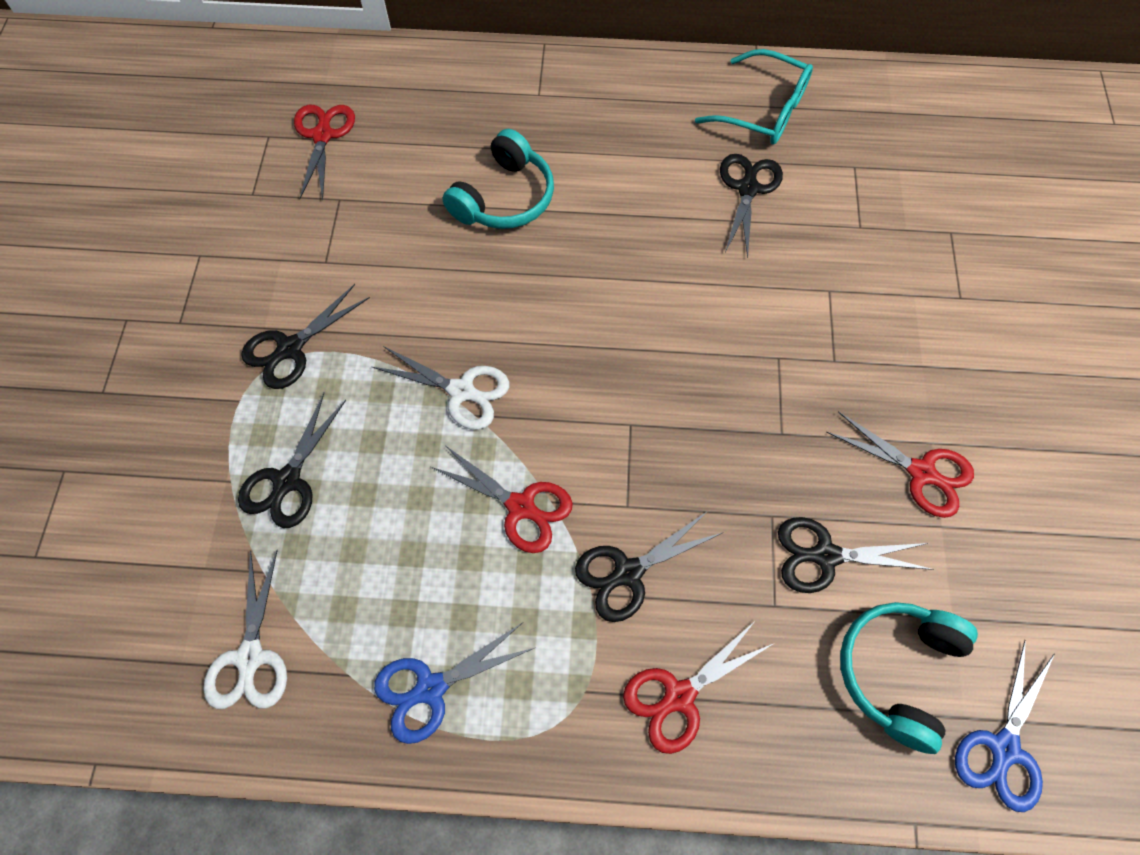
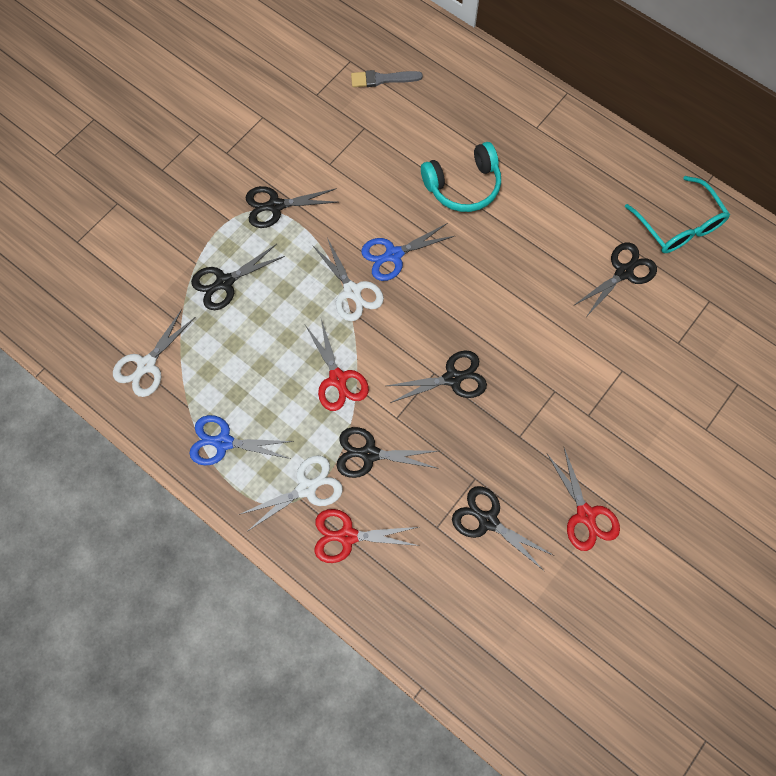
camera: 35 degrees right, 5 degrees up
red scissors [294,105,355,200] -> grey brush [351,70,423,87]
turquoise headphones [840,602,978,754] -> none
blue scissors [955,640,1055,812] -> blue scissors moved to [361,223,454,281]
none -> white scissors [239,455,343,531]
none -> black scissors [387,351,487,403]

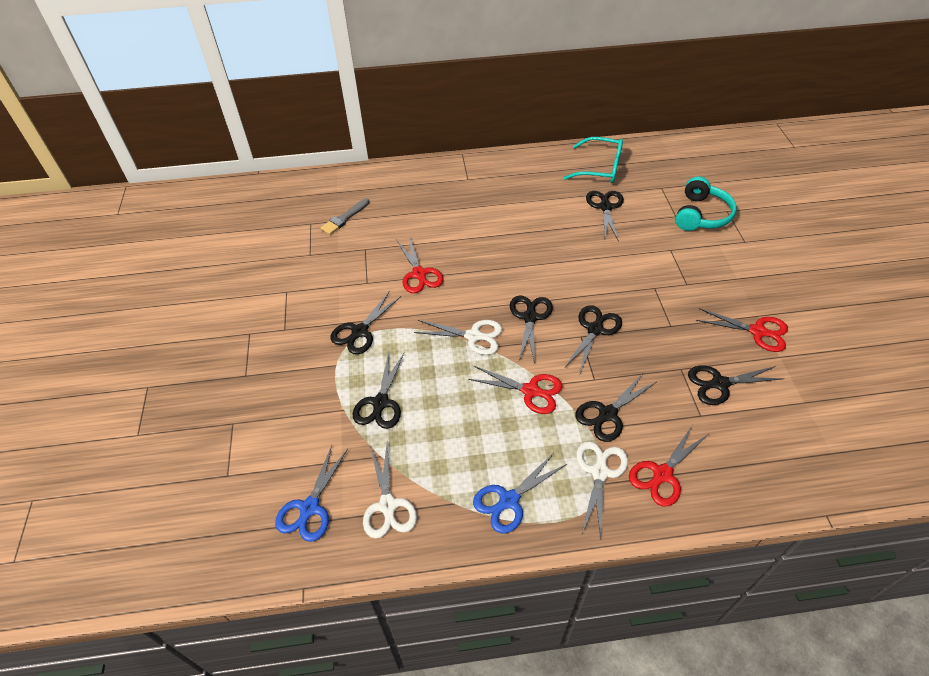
camera: 45 degrees left, 20 degrees down
blue scissors [361,223,454,281] -> blue scissors moved to [275,445,348,542]
turquoise headphones [421,142,501,212] -> turquoise headphones moved to [675,176,737,231]
none -> red scissors [397,238,444,293]
none -> black scissors [510,295,553,363]

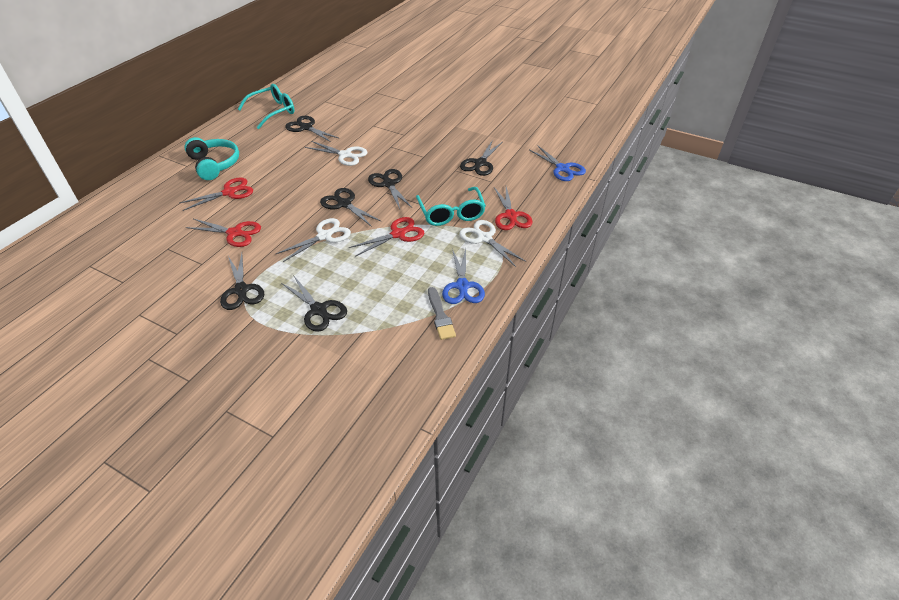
camera: 55 degrees left, 5 degrees down
blue scissors [275,445,348,542] -> blue scissors moved to [529,145,586,181]
grey brush [321,198,369,235] -> grey brush moved to [428,287,456,340]
white scissors [363,445,417,538] -> white scissors moved to [305,141,367,166]
black scissors [575,373,656,442] -> turquoise glasses [416,187,486,226]
turquoise headphones [675,176,737,231] -> turquoise headphones moved to [184,137,239,180]
red scissors [696,308,788,352] -> red scissors moved to [179,178,253,211]

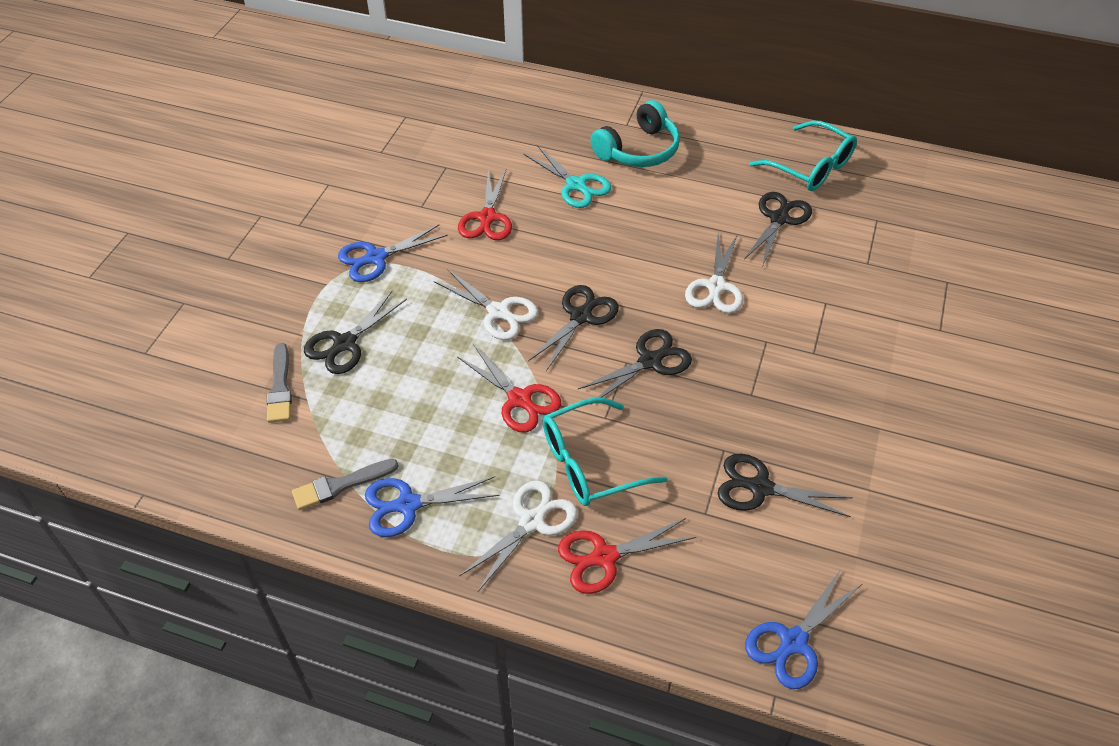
camera: 80 degrees right, 5 degrees up
red scissors [179,178,253,211] -> turquoise scissors [523,145,611,208]
black scissors [220,253,264,310] -> blue scissors [338,225,448,282]
none -> grey brush [267,343,292,423]

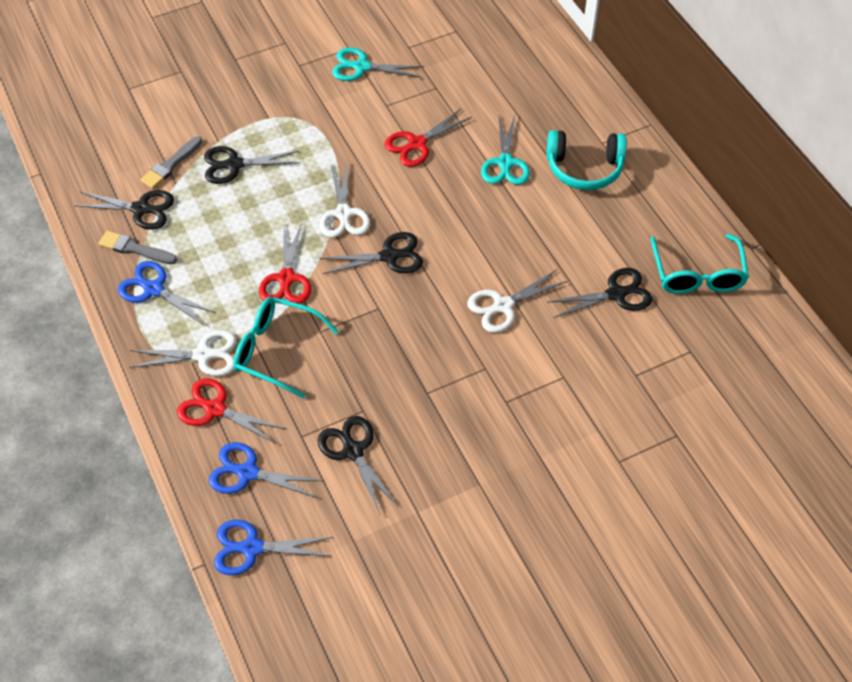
camera: 45 degrees right, 5 degrees up
blue scissors [338,225,448,282] -> blue scissors moved to [209,442,324,498]
black scissors [578,329,692,404] -> black scissors moved to [74,190,174,230]
none -> turquoise scissors [332,48,424,81]

